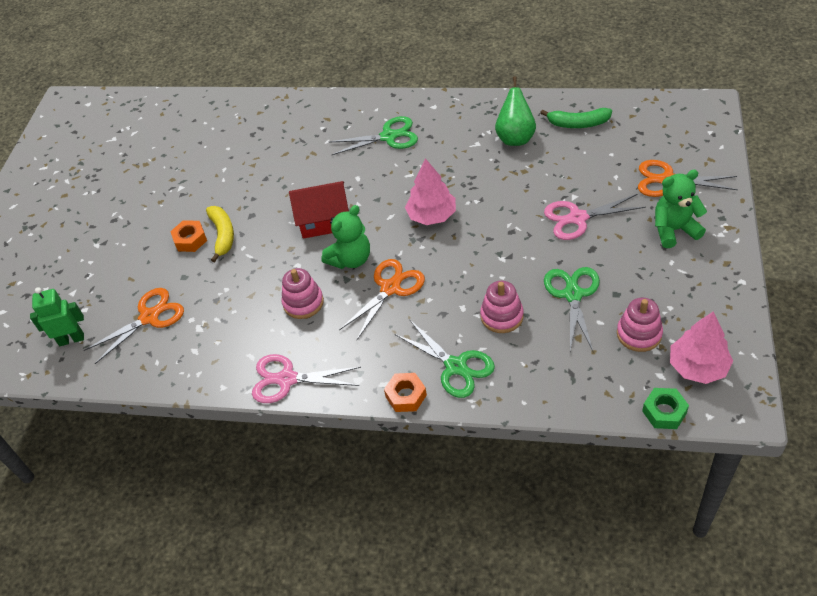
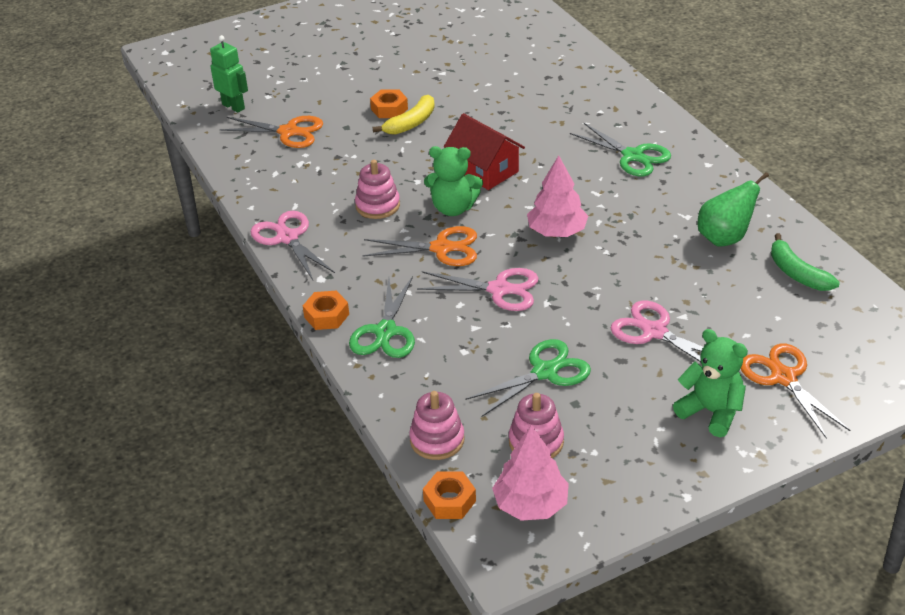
camera: 50 degrees right, 10 degrees down
pink stacking toy [480,281,524,333] -> pink stacking toy moved to [409,391,465,460]
green nut [642,388,689,429] -> orange nut [423,472,476,519]
none -> pink scissors [417,268,539,311]

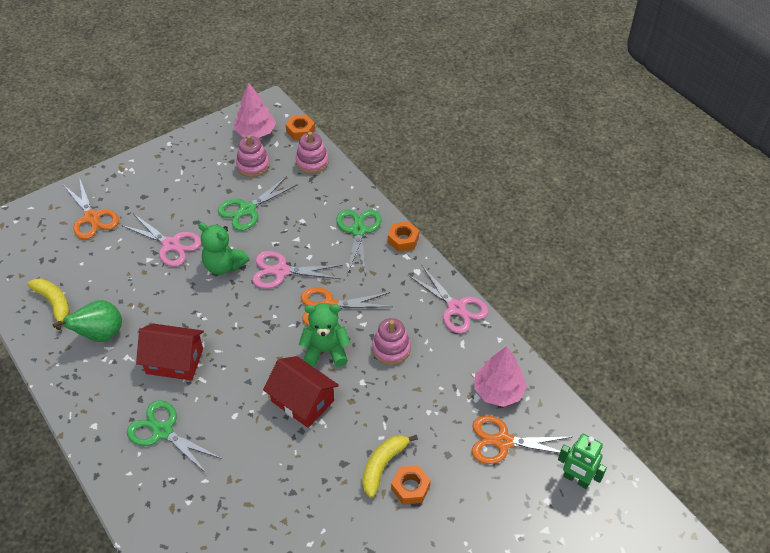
camera: 170 degrees right, 10 degrees up
pink tree [527,155,588,237] -> pink tree moved to [474,346,527,407]
green teddy bear [673,329,748,437] -> green teddy bear moved to [198,222,249,275]
green banana [771,233,840,291] -> yellow banana [27,278,70,330]
none -> red house [136,323,204,381]

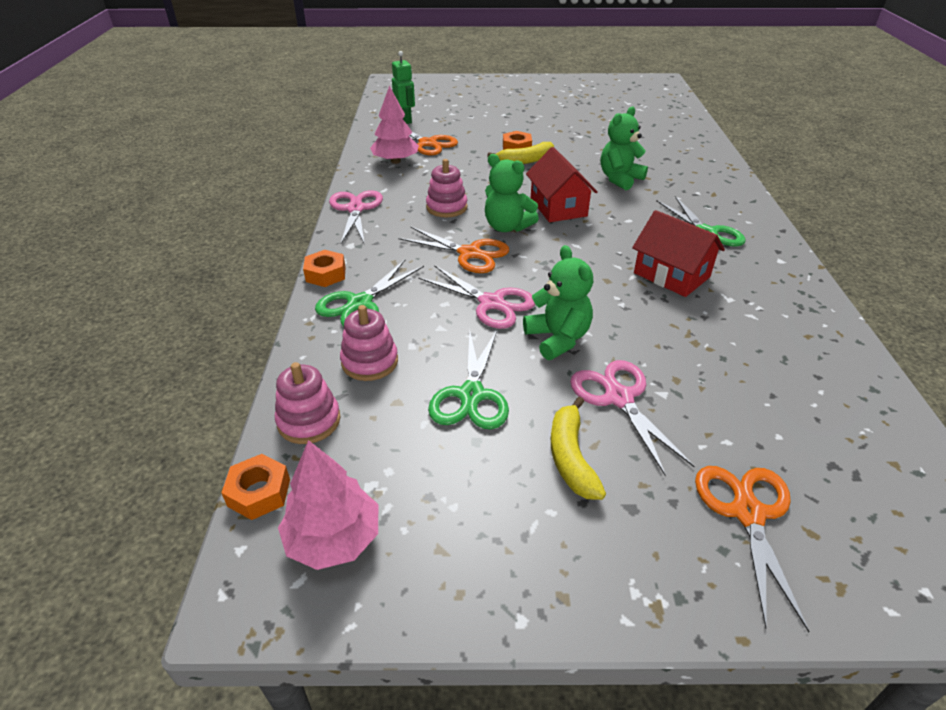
camera: 145 degrees left, 10 degrees down
yellow banana [27,278,70,330] -> yellow banana moved to [551,397,606,500]
green pear [53,300,122,342] -> none
green scissors [218,176,298,231] -> green scissors turned 105 degrees clockwise [428,330,509,429]
pink stacking toy [236,135,270,177] -> pink stacking toy moved to [340,305,398,381]
none -> green teddy bear [601,107,648,190]

